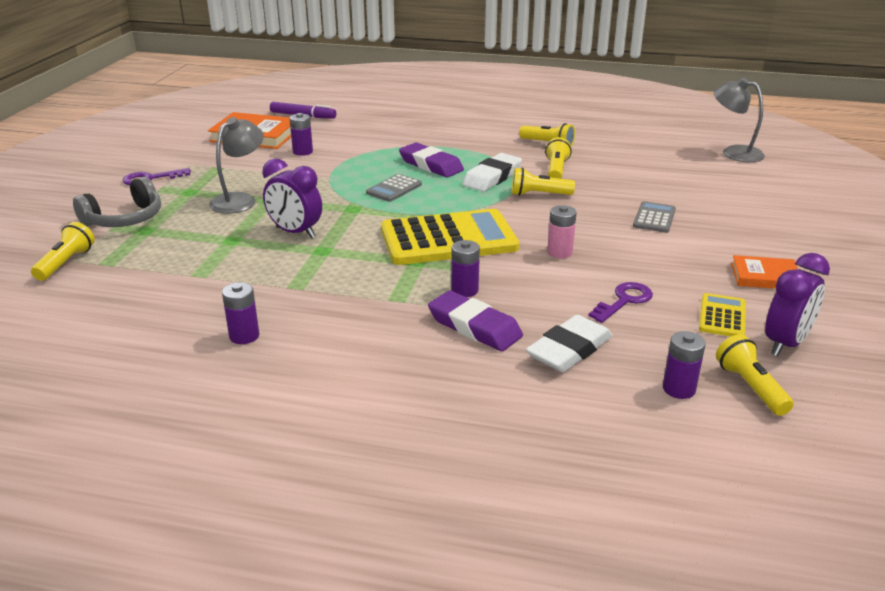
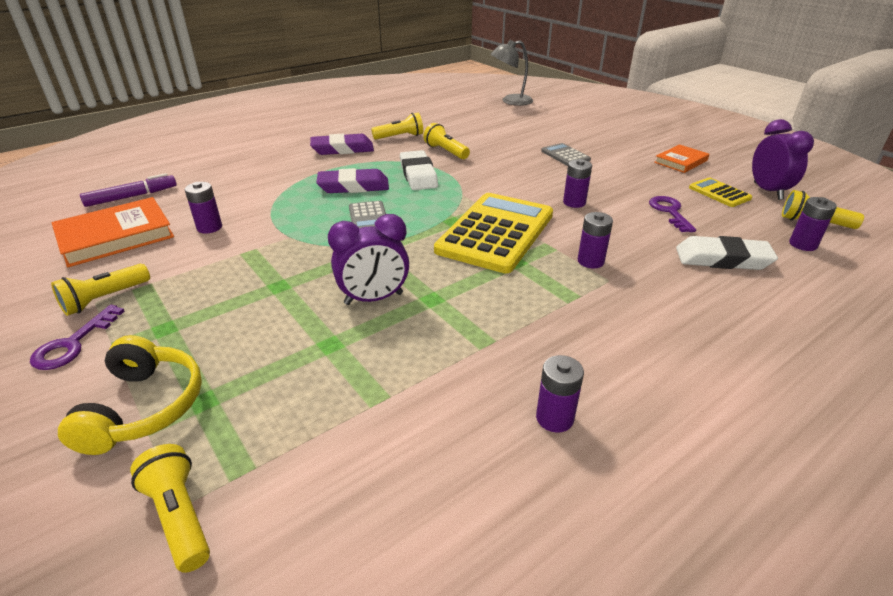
camera: 50 degrees left, 5 degrees up
grey headphones [73,177,161,227] -> yellow headphones [58,335,202,455]
grey lamp [209,117,264,214] -> none
purple eraser [428,290,523,351] -> purple eraser moved to [310,134,374,155]
yellow flashlight [511,167,575,196] -> yellow flashlight moved to [51,264,150,316]
white eraser [526,315,612,372] -> white eraser turned 75 degrees counterclockwise [676,236,778,270]
pink battery [547,205,577,258] -> purple battery [563,159,592,208]

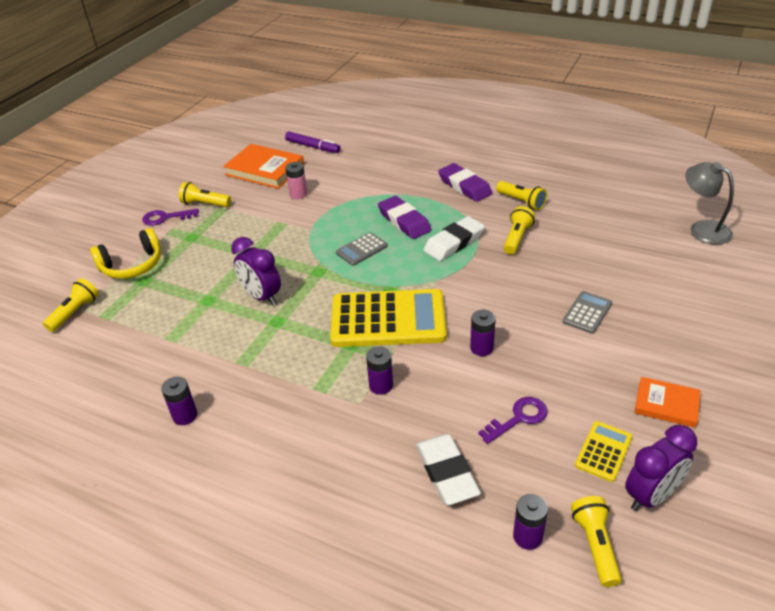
camera: 65 degrees right, 5 degrees up
purple battery [185,182,222,234] -> pink battery [285,162,307,199]

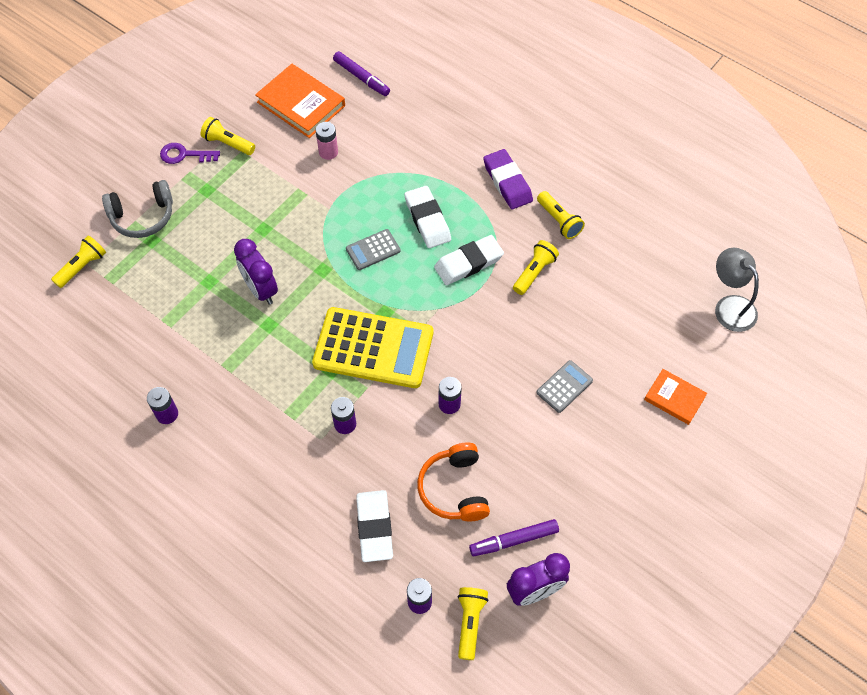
camera: 10 degrees right, 20 degrees up
yellow headphones [90,228,161,279] -> grey headphones [102,180,173,238]
purple eraser [378,196,432,239] -> white eraser [404,186,451,248]
purple key [478,397,548,444] -> orange headphones [417,443,490,522]
yellow calculator [575,421,632,482] -> purple marker [469,519,559,556]
orange book [634,377,701,428] -> orange book moved to [644,369,707,425]

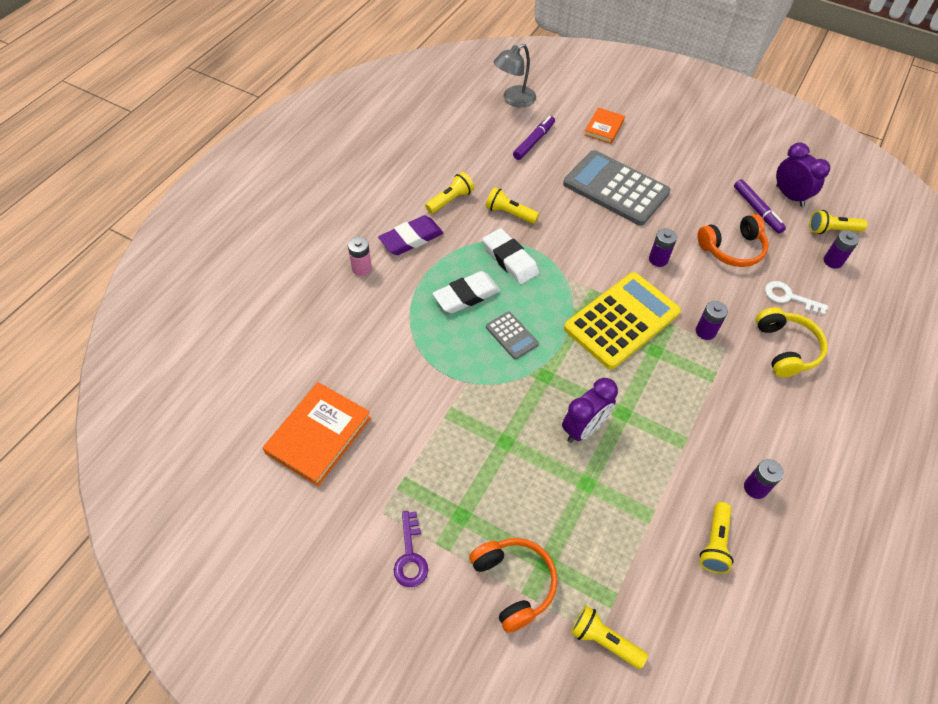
camera: 100 degrees left, 5 degrees down
grey headphones [102,180,173,238] -> orange headphones [469,538,558,633]
yellow flashlight [200,117,255,155] -> yellow flashlight moved to [700,502,734,574]
yellow calculator [312,307,433,388] -> yellow calculator turned 45 degrees clockwise [564,272,681,369]
pink battery [316,122,338,160] -> pink battery moved to [348,237,372,276]
purple marker [333,51,390,96] -> purple marker moved to [513,116,555,160]
white eraser [356,490,393,562] -> white key [765,281,828,315]
grey calculator [536,360,593,413] -> grey calculator [563,150,670,226], size x2.18
none -> yellow headphones [756,307,828,377]

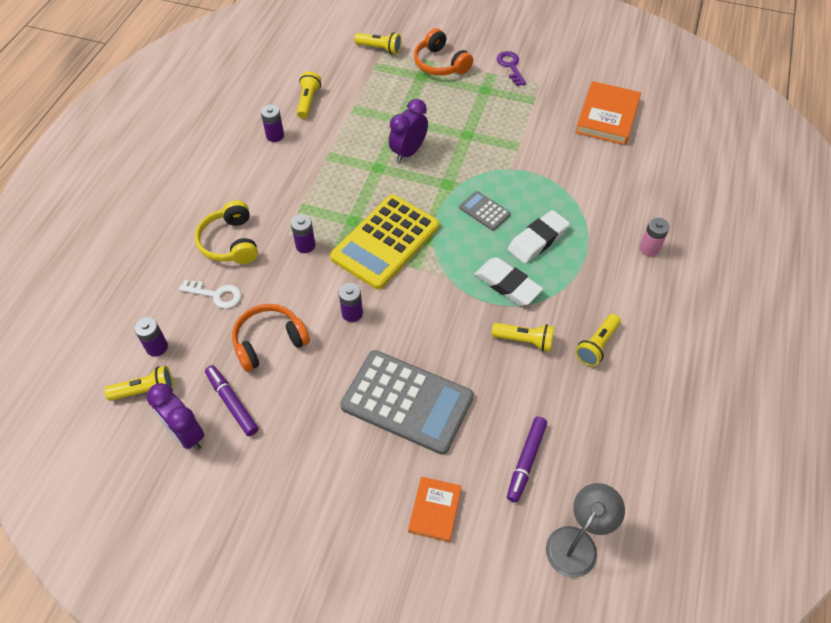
camera: 170 degrees right, 0 degrees up
purple eraser [378,215,443,255] -> none

